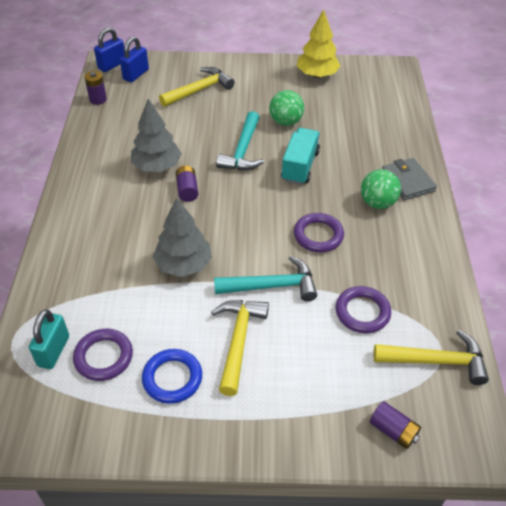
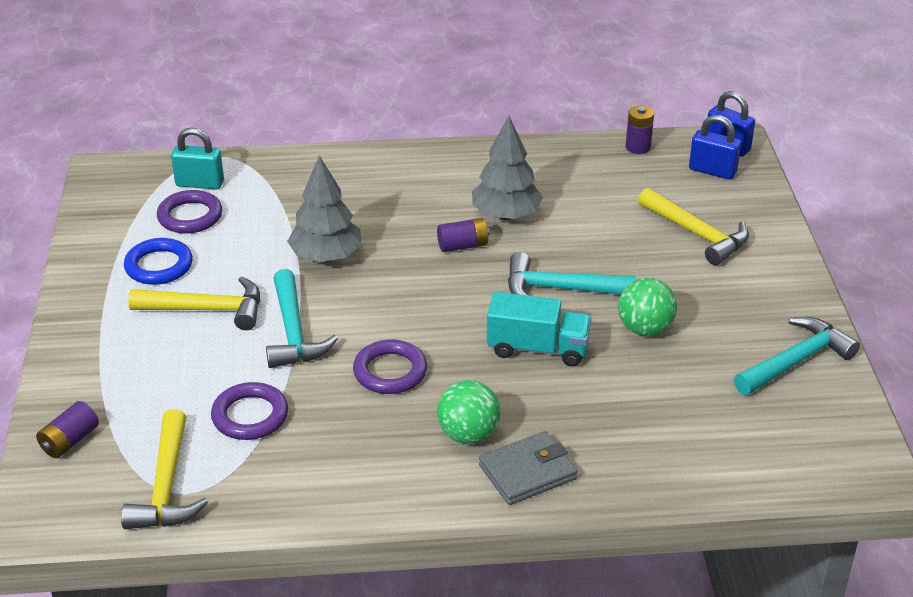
camera: 85 degrees right, 10 degrees down
yellow tree [297,9,340,78] -> turquoise hammer [734,317,860,395]

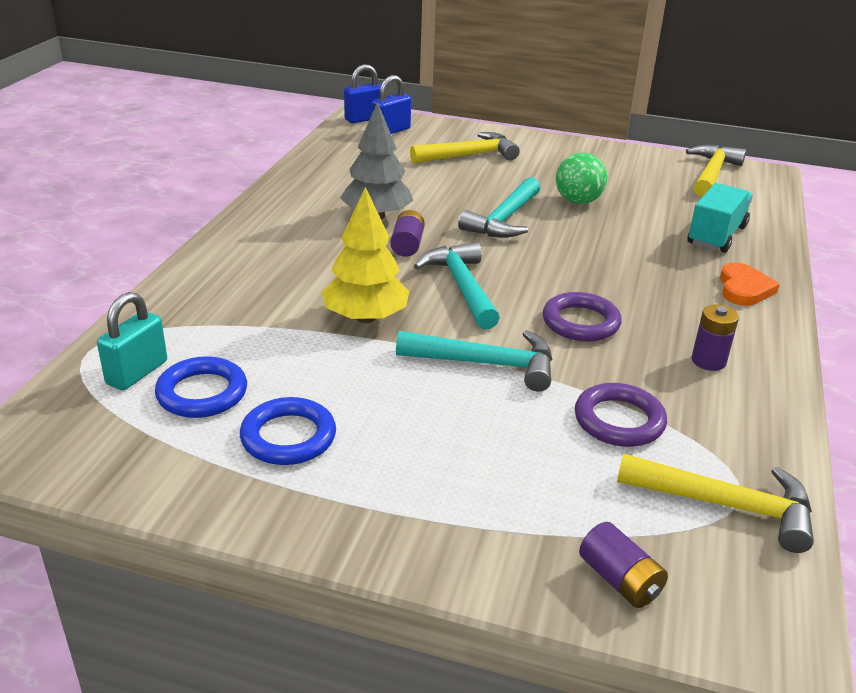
camera: 70 degrees left, 5 degrees down
yellow hammer [128,277,260,330] -> yellow hammer moved to [686,145,746,197]
purple ring [157,190,222,234] -> blue ring [155,356,247,418]
grey tree [287,155,362,262] -> yellow tree [322,187,409,323]
green ball [437,380,501,444] -> none
grey wallet [479,431,577,505] -> orange heart [720,262,780,306]
turquoise truck [487,292,591,367] -> turquoise truck moved to [688,183,753,253]
purple battery [626,105,654,154] -> purple battery moved to [692,304,739,371]
turquoise hammer [734,317,860,395] -> turquoise hammer moved to [414,242,500,330]

